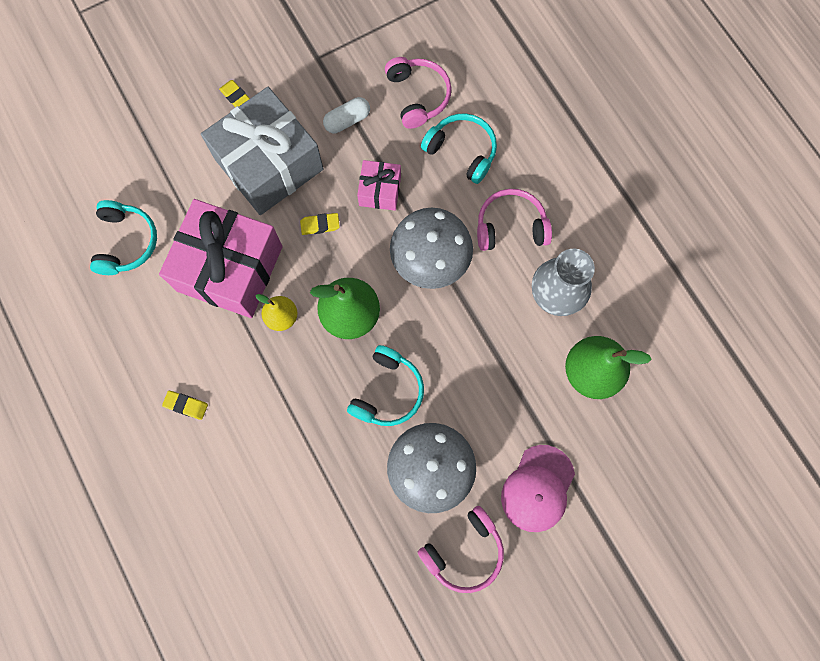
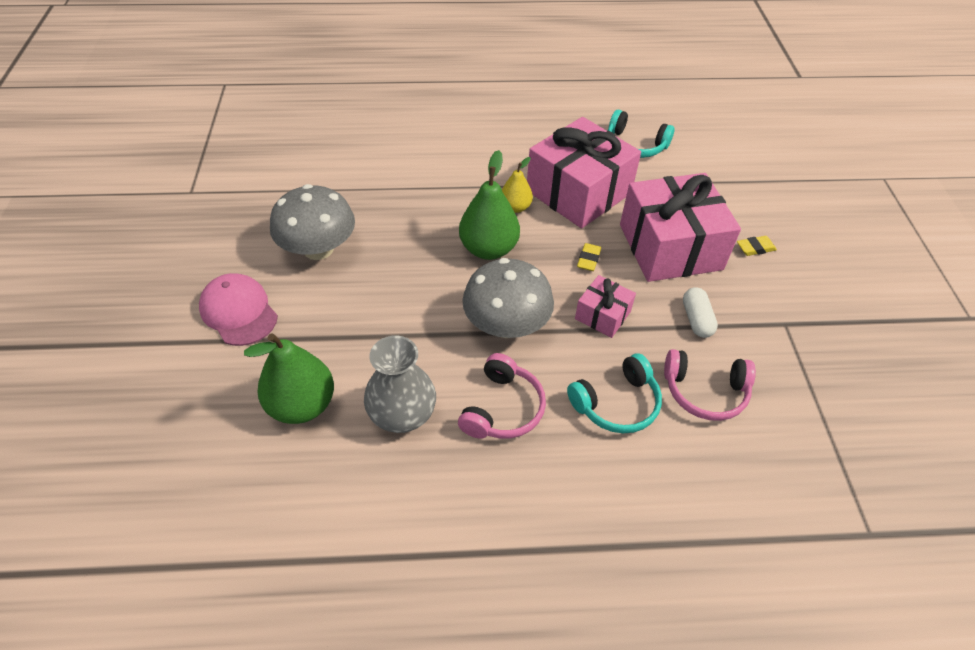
camera: 115 degrees right, 25 degrees down
yellow eraser [162,391,208,420] -> none
grey gift [201,87,323,215] -> pink gift [620,173,741,282]
turquoise headphones [347,345,424,426] -> none
pink headphones [418,506,504,593] -> none

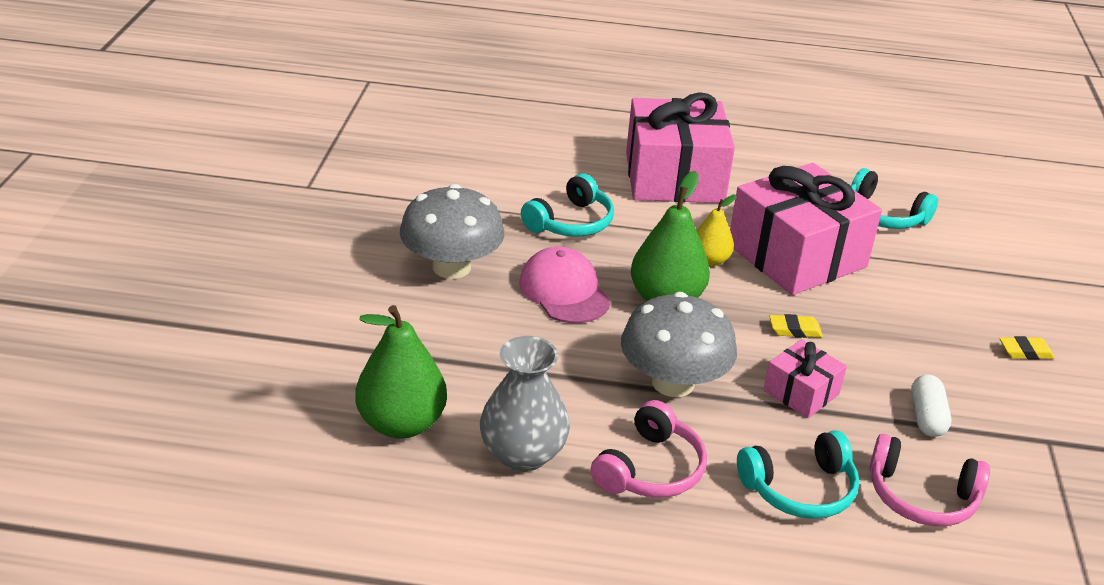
camera: 10 degrees right, 15 degrees down
pink cap [199,273,278,346] -> pink cap moved to [519,247,611,323]
yellow eraser [577,243,601,271] -> yellow eraser turned 60 degrees clockwise [769,314,823,338]
pink gift [620,173,741,282] -> pink gift moved to [626,92,735,203]
none -> turquoise headphones [521,173,614,237]

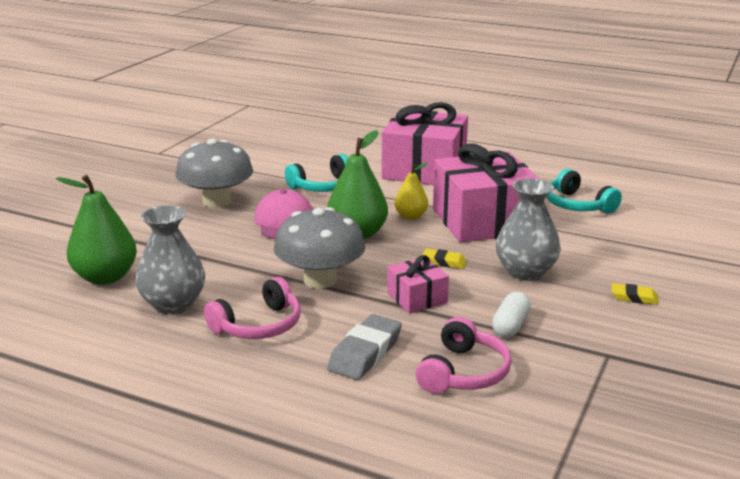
camera: 20 degrees right, 10 degrees down
turquoise headphones [737,430,859,519] -> grey eraser [327,314,402,380]
pink headphones [869,434,990,526] -> pink headphones turned 105 degrees counterclockwise [416,317,512,394]
none -> grey vase [496,178,561,281]

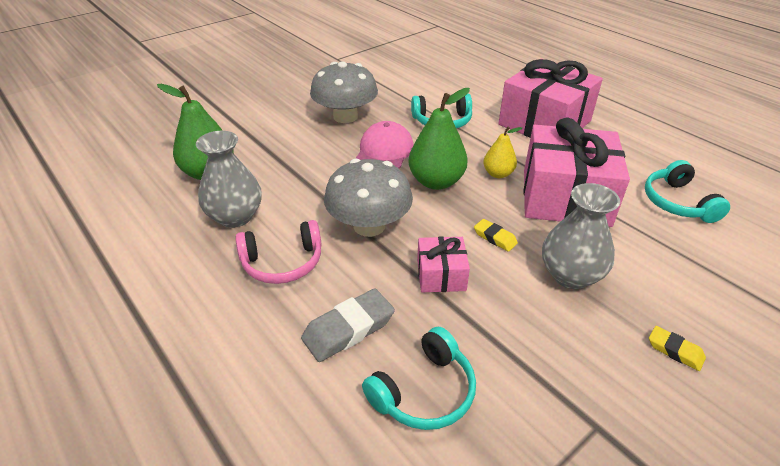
camera: 25 degrees right, 15 degrees up
pink headphones [416,317,512,394] -> turquoise headphones [362,327,476,430]
white capsule [492,292,531,337] -> none

